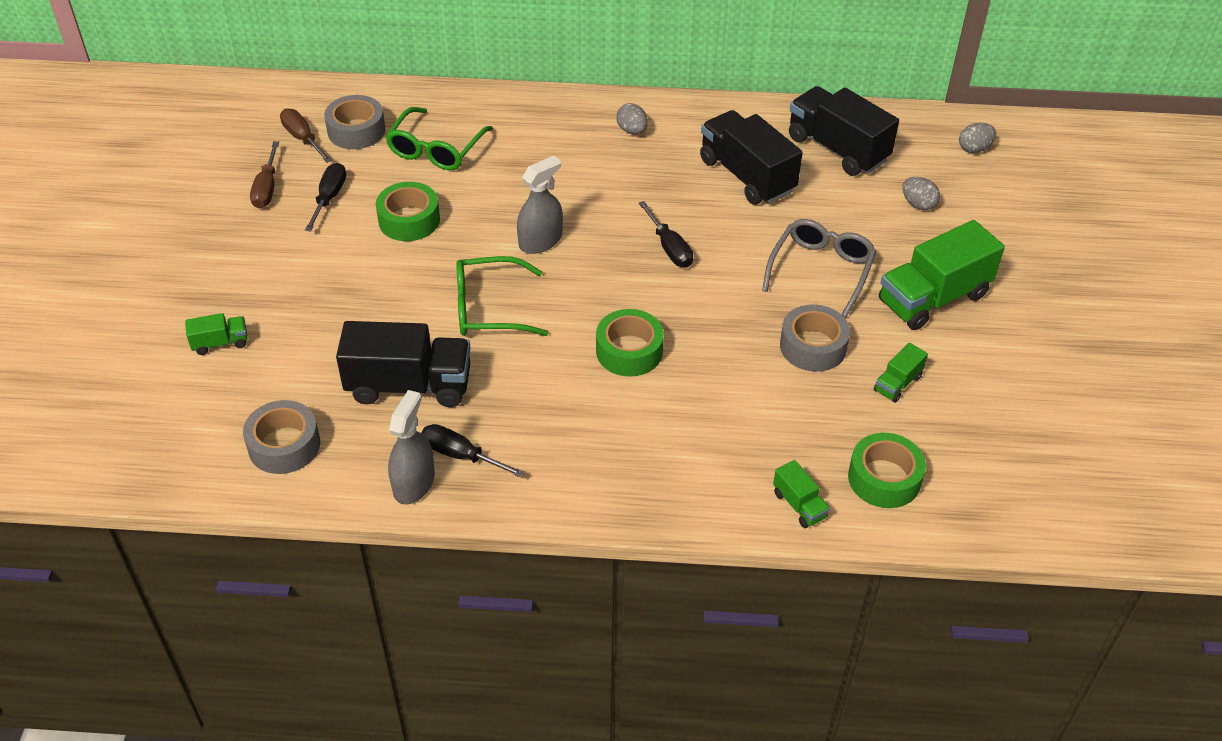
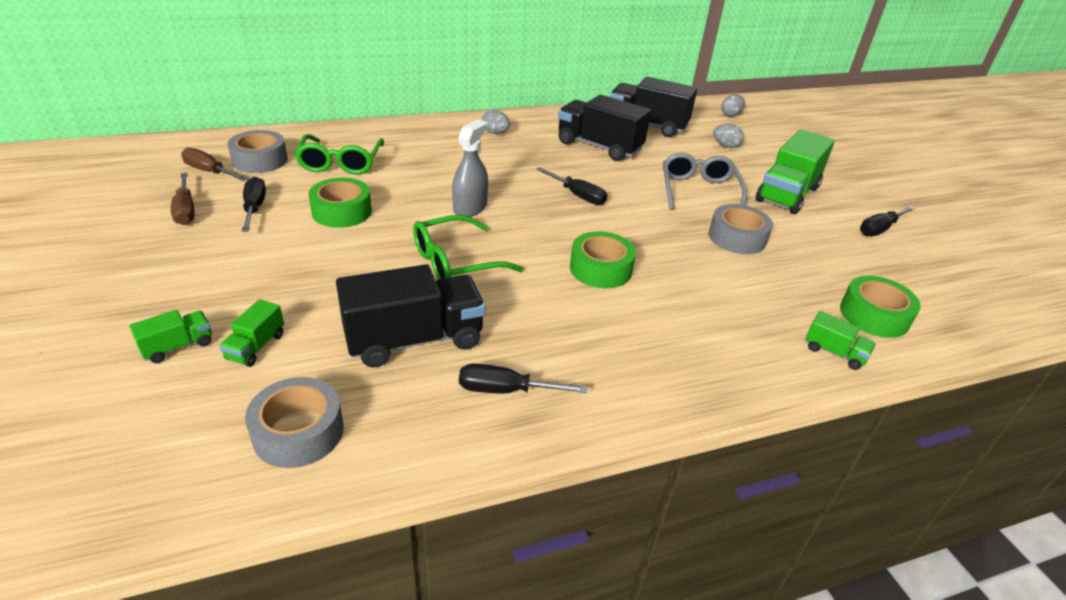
camera: 25 degrees left, 10 degrees down
grey spray bottle [388,390,435,505] -> none
green truck [874,343,928,403] -> green truck moved to [219,299,284,367]
none -> black screwdriver [860,206,915,236]

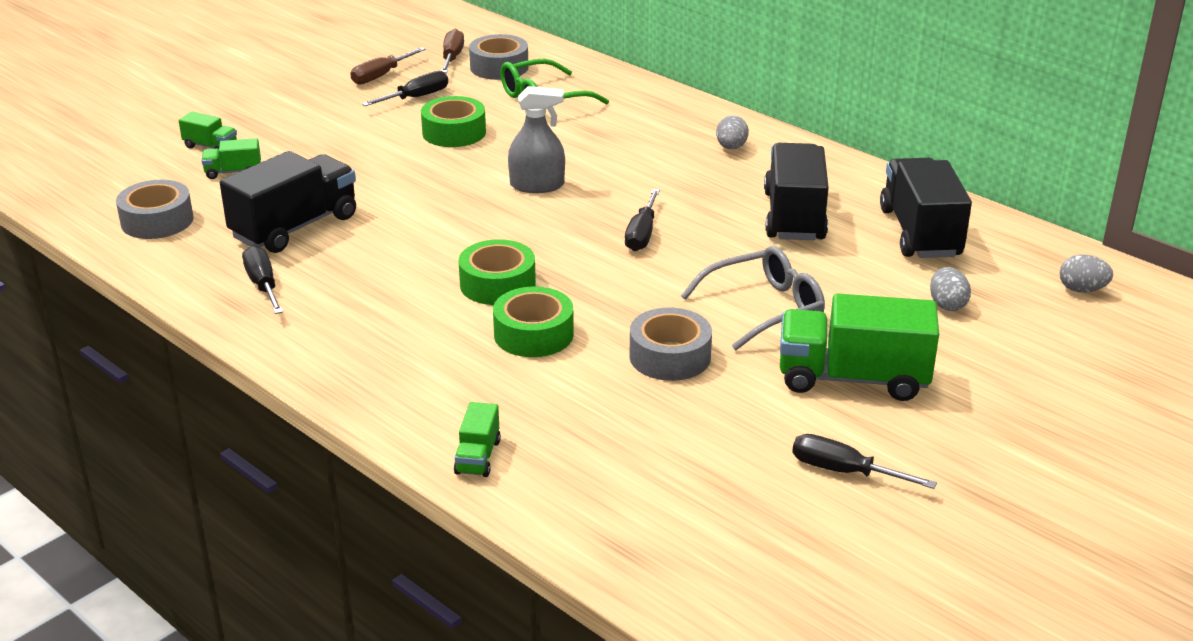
camera: 65 degrees right, 5 degrees down
black truck [336,264,485,367] -> black truck turned 90 degrees counterclockwise [220,151,356,253]
green glasses [413,215,524,279] -> none
green tape [840,276,921,338] -> green tape moved to [493,286,574,357]

